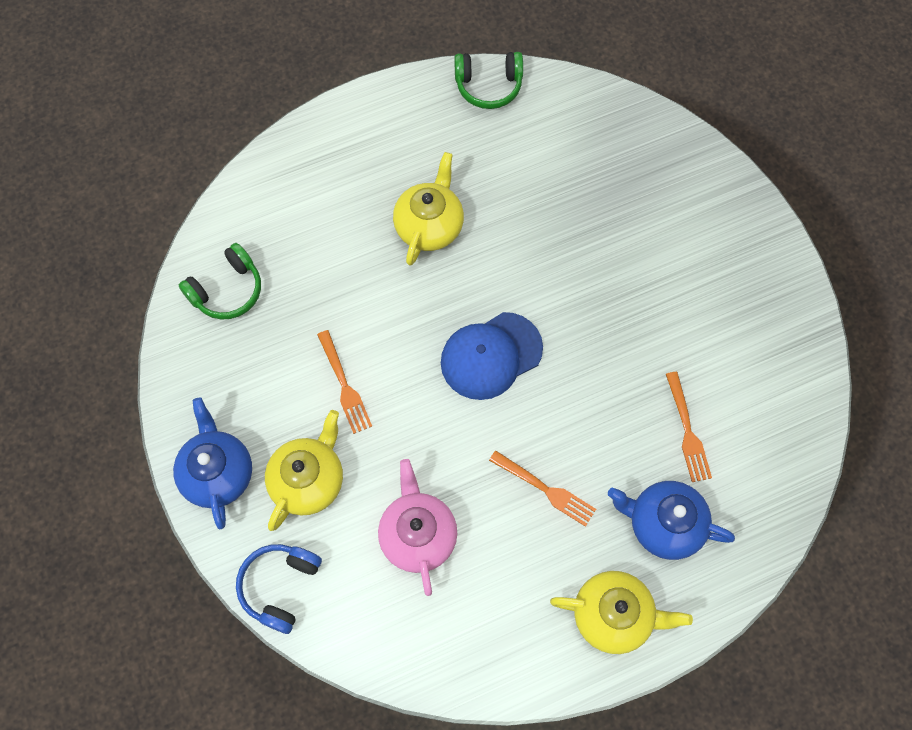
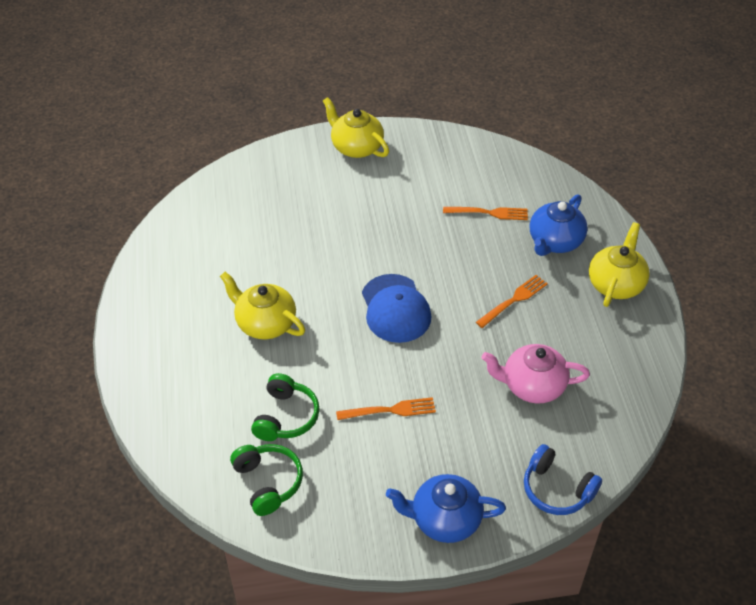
camera: 75 degrees left, 20 degrees down
yellow teapot [265,410,343,531] -> yellow teapot moved to [323,97,389,158]
green headphones [454,52,523,109] -> green headphones moved to [251,373,320,441]

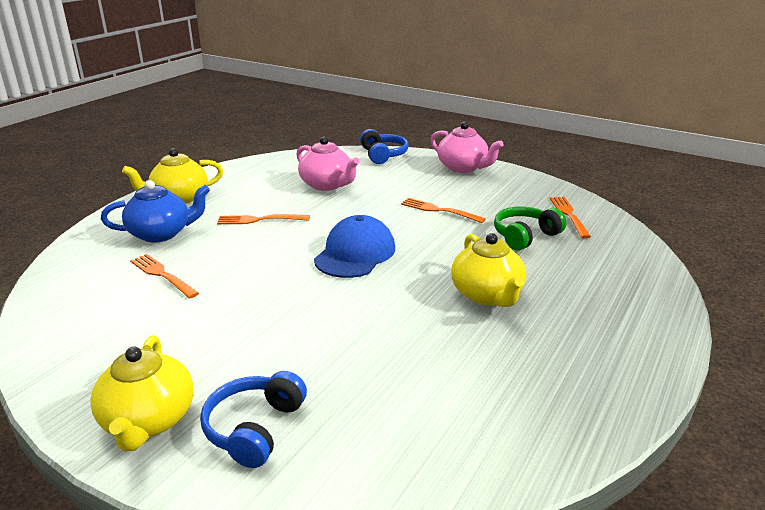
camera: 140 degrees left, 20 degrees down
green headphones [230,444,303,516] -> orange fork [550,197,591,238]
blue teapot [386,474,506,543] -> pink teapot [430,122,504,173]
none -> blue headphones [200,371,307,468]

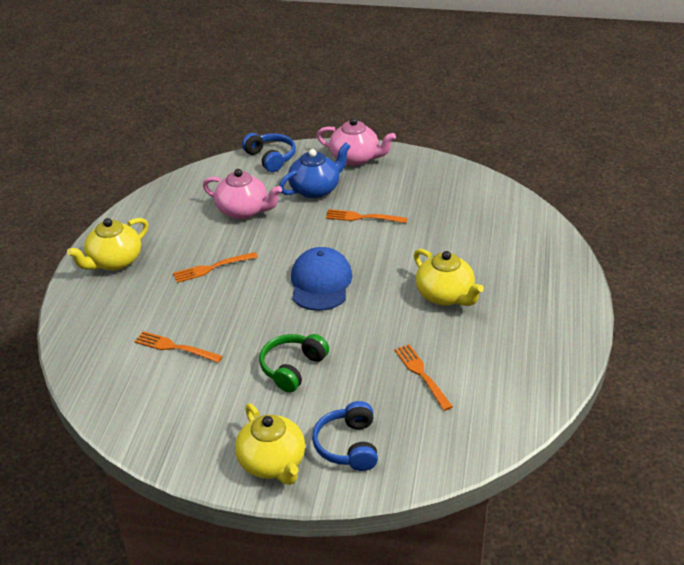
camera: 20 degrees left, 10 degrees up
blue teapot [101,180,210,243] -> blue teapot moved to [279,143,350,199]
green headphones [494,207,566,251] -> green headphones moved to [259,334,329,393]
orange fork [550,197,591,238] -> orange fork moved to [394,344,453,411]

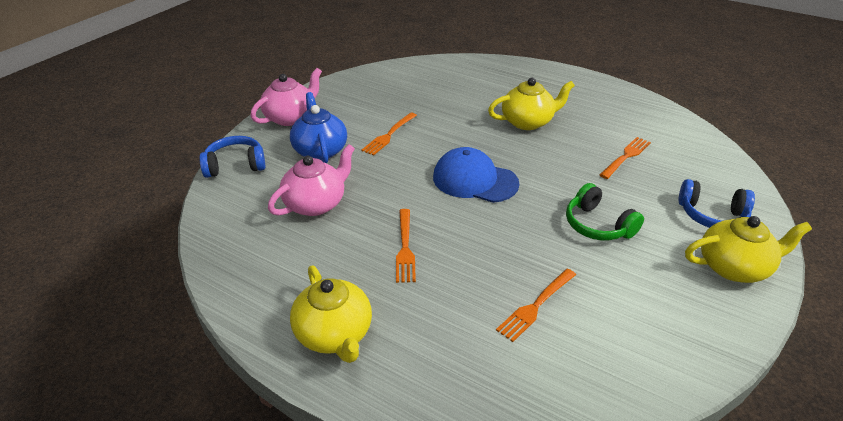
camera: 70 degrees left, 0 degrees up
orange fork [394,344,453,411] -> orange fork turned 135 degrees clockwise [600,137,651,179]

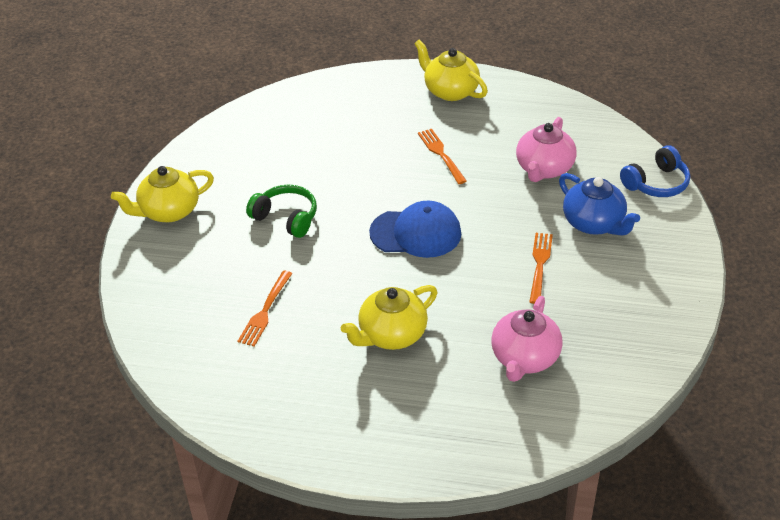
camera: 160 degrees right, 5 degrees up
pink teapot [251,68,322,126] -> pink teapot moved to [491,296,563,382]
orange fork [496,269,576,342] -> none
blue headphones [679,179,755,228] -> none

